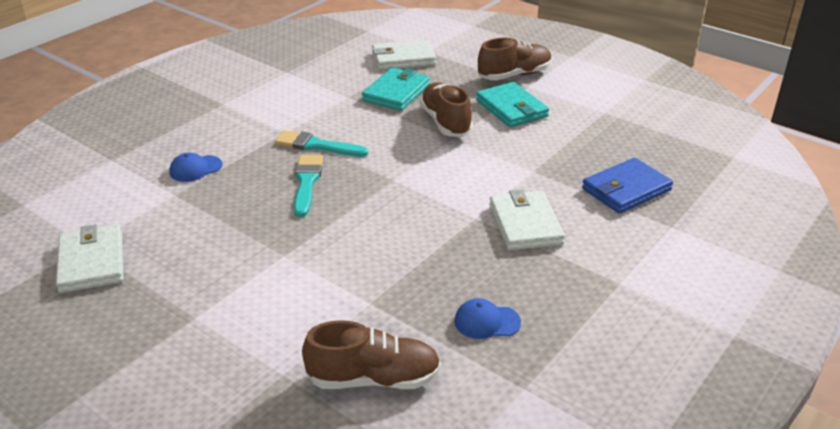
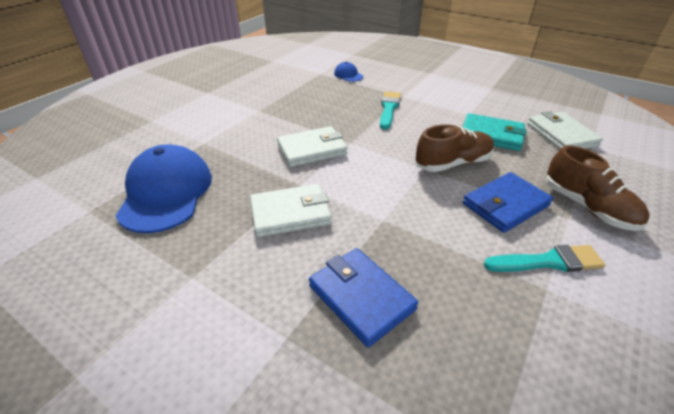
camera: 85 degrees right, 5 degrees up
white wallet [56,224,123,293] -> white wallet moved to [277,126,348,167]
turquoise brush [294,155,323,217] -> turquoise brush moved to [484,245,605,272]
brown shoe [302,320,441,389] -> none
blue cap [454,298,521,339] -> blue cap [115,144,212,233], size x2.25
turquoise wallet [476,82,549,128] -> blue wallet [463,172,553,233]

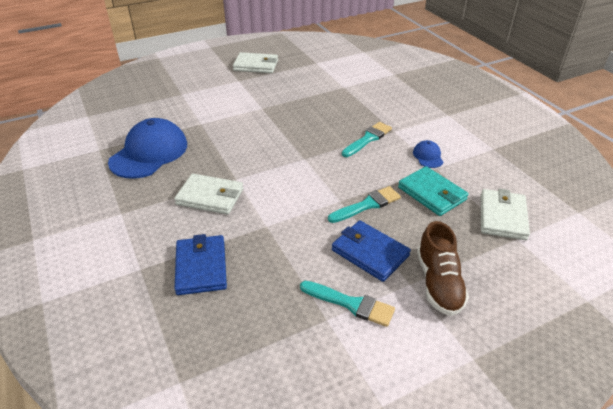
camera: 30 degrees right, 0 degrees up
white wallet [277,126,348,167] -> white wallet moved to [233,52,278,73]
blue cap [334,62,363,82] -> blue cap moved to [413,140,443,168]
brown shoe [415,124,494,172] -> turquoise brush [328,186,401,223]
blue wallet [463,172,553,233] -> blue wallet turned 45 degrees clockwise [332,220,411,282]

